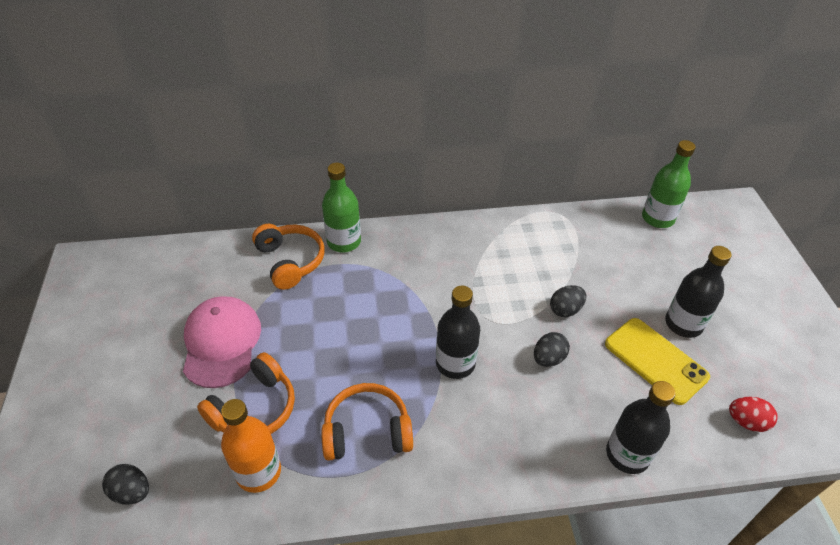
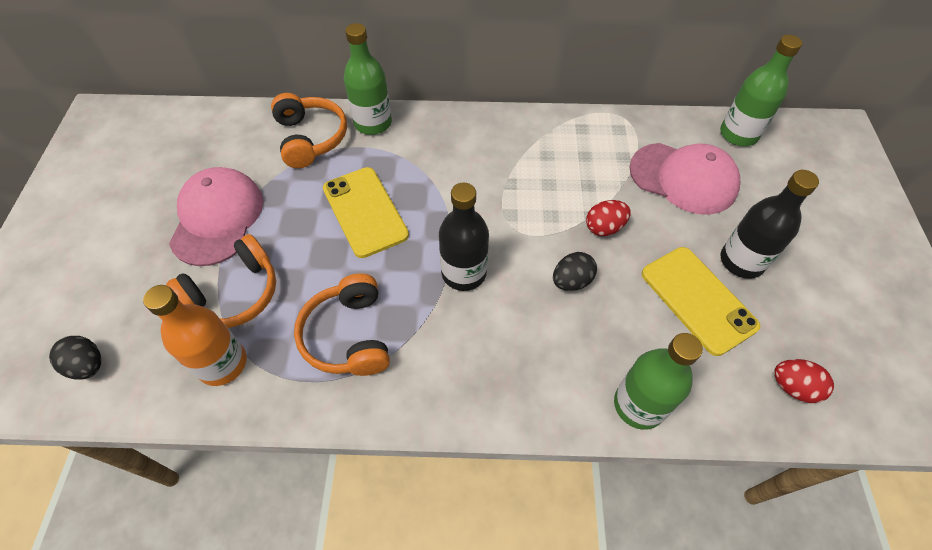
camera: 10 degrees right, 10 degrees up
orange headphones [321,383,413,461] -> orange headphones turned 105 degrees counterclockwise [294,273,390,376]
black egg [550,285,586,317] -> red egg [586,200,631,236]
black bottle [606,381,676,474] -> green bottle [614,333,703,430]
none -> yellow phone [323,167,409,258]
none -> pink cap [629,143,740,215]

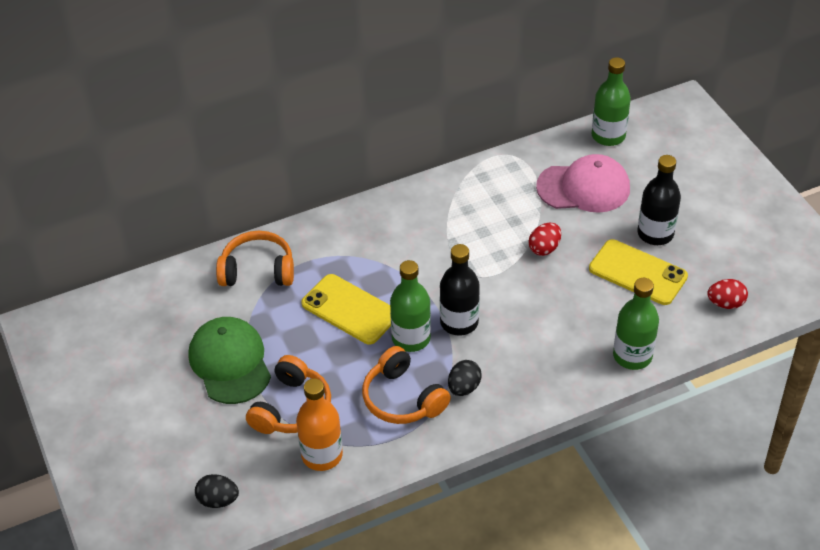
camera: 25 degrees left, 10 degrees down
pink cap [169,167,263,266] -> green cap [188,317,271,404]
orange headphones [271,93,347,168] -> orange headphones turned 45 degrees counterclockwise [216,231,294,286]
green bottle [344,23,392,135] -> green bottle moved to [390,260,431,352]
black egg [553,252,597,291] -> black egg moved to [448,360,482,396]

